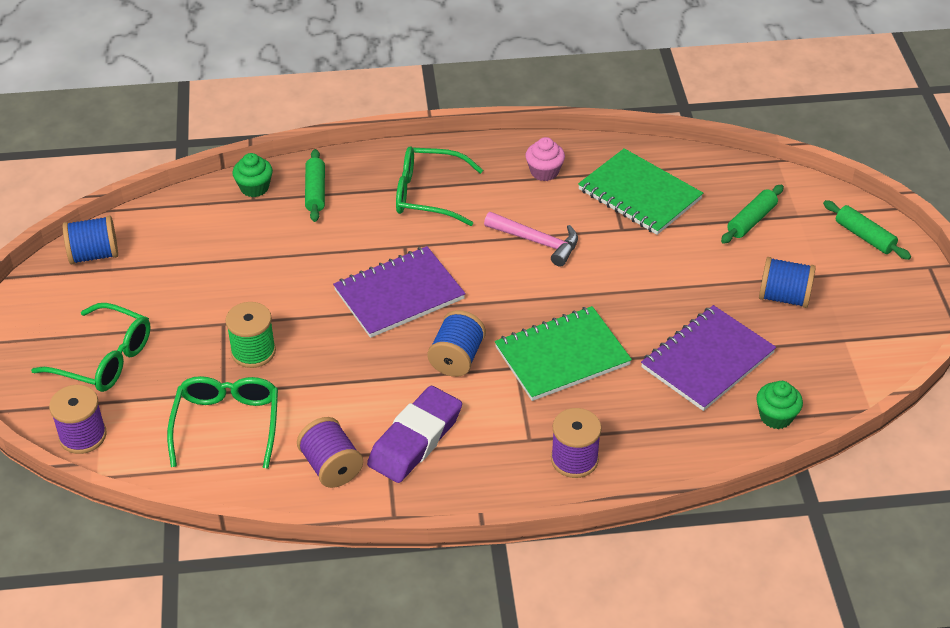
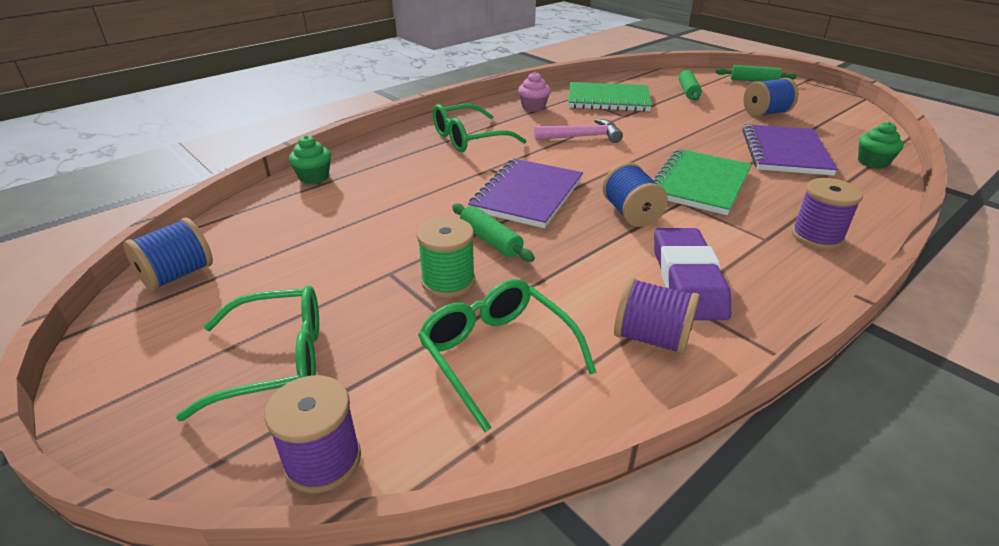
camera: 35 degrees left, 10 degrees down
green rolling pin [305,149,325,222] -> green rolling pin moved to [452,203,535,262]

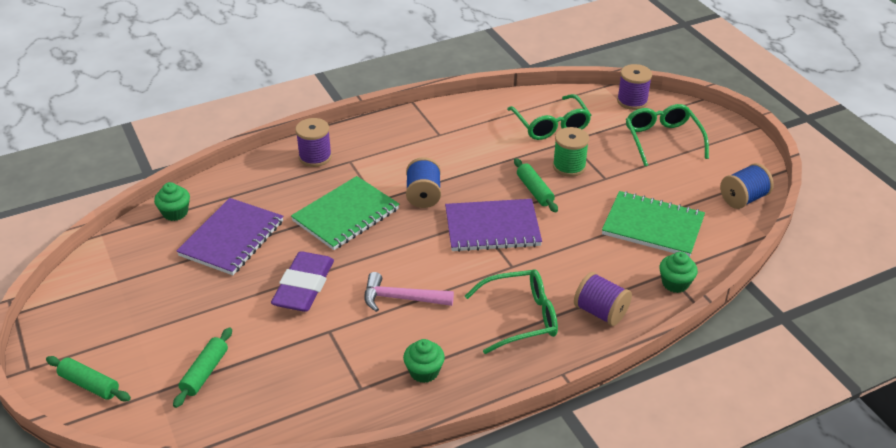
camera: 165 degrees left, 5 degrees up
green glasses [176,285,319,421] -> green glasses turned 75 degrees clockwise [626,104,709,166]
purple notebook [468,158,583,228] -> purple notebook turned 45 degrees clockwise [445,199,542,252]
pink cupcake [518,72,551,112] -> green cupcake [403,339,445,383]
green notebook [568,82,652,112] -> green notebook moved to [602,191,705,257]
purple spool [614,277,700,355] -> purple spool moved to [574,272,632,326]
purple eraser [654,228,731,320] -> purple eraser moved to [271,251,334,312]
blue spool [743,78,798,117] -> none

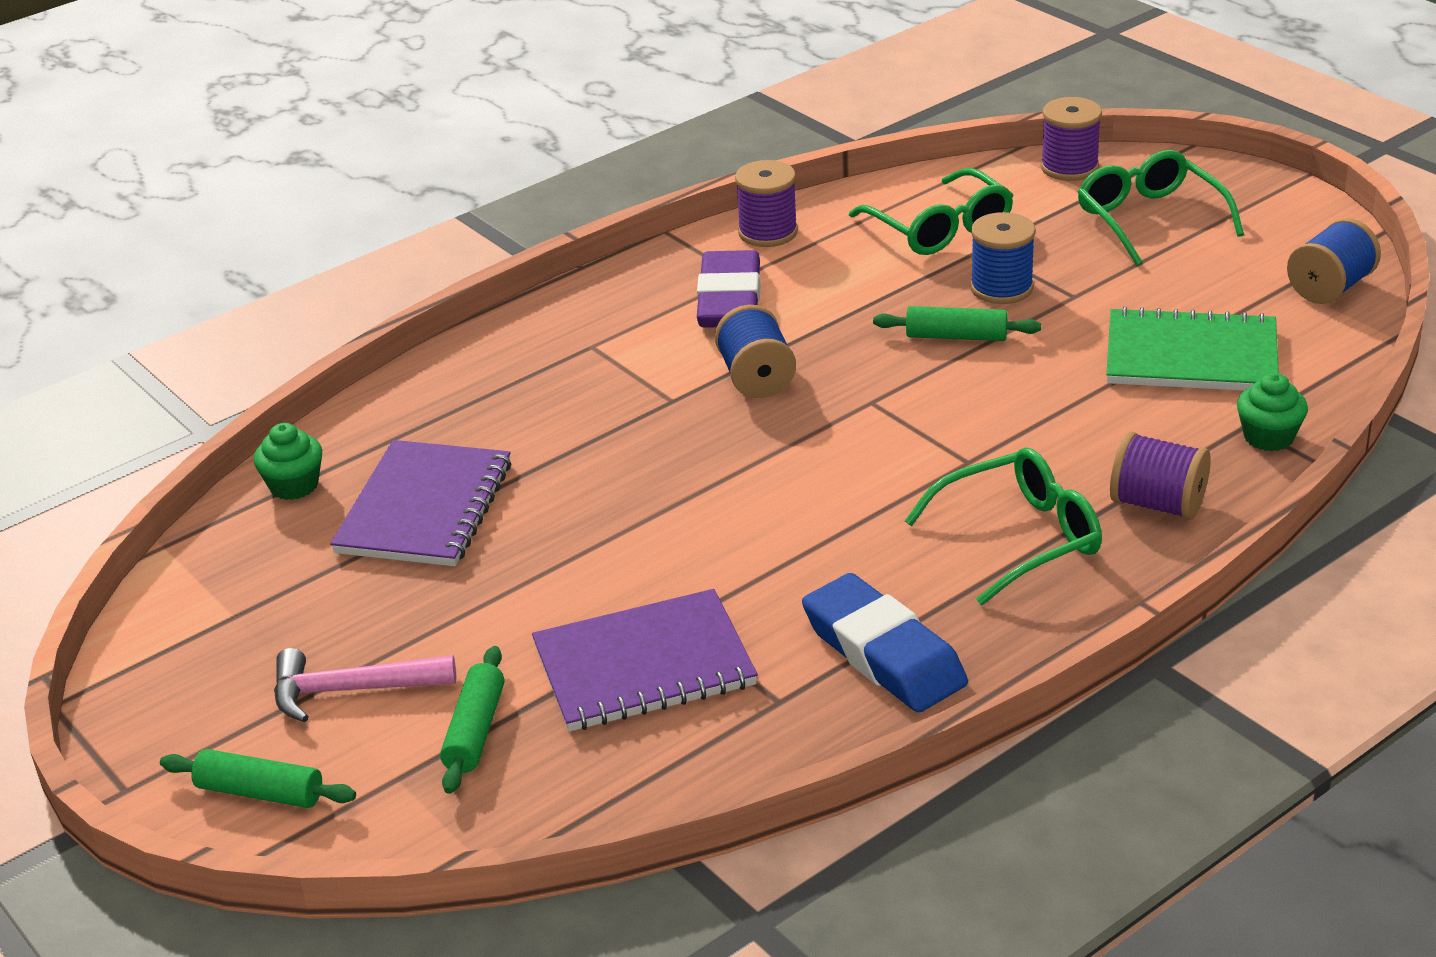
camera: 10 degrees left, 5 degrees down
purple eraser [271,251,334,312] -> purple eraser moved to [697,250,761,328]
green notebook [291,176,399,250] -> none
purple spool [295,118,332,167] -> purple spool moved to [735,160,798,247]
pink hammer [364,272,454,312] -> pink hammer moved to [274,648,456,722]
green cupcake [403,339,445,383] -> blue eraser [802,573,968,712]
purple notebook [445,199,542,252] -> purple notebook moved to [532,589,758,732]
green rolling pin [514,158,558,213] -> green rolling pin turned 45 degrees counterclockwise [873,306,1041,341]
green spool [553,127,589,177] -> blue spool [970,212,1036,304]

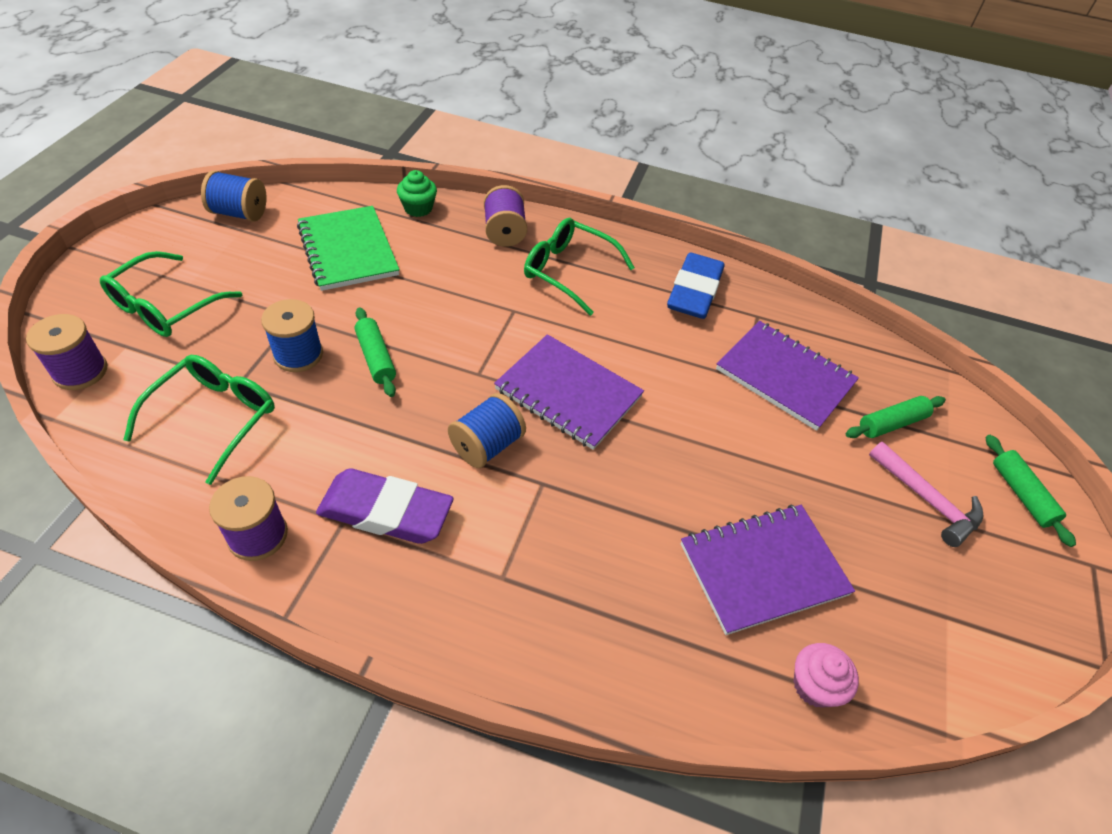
camera: 130 degrees left, 15 degrees up
green cupcake [254,423,322,500] -> pink cupcake [793,643,859,708]
purple eraser [697,250,761,328] -> purple eraser turned 45 degrees clockwise [316,469,453,544]
none -> purple notebook [494,334,644,450]

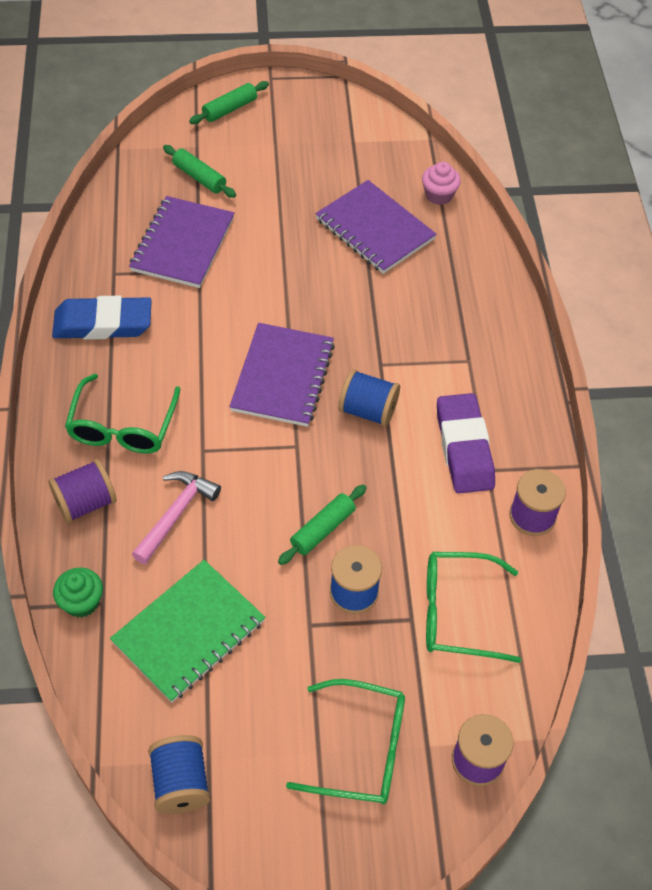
camera: 110 degrees left, 5 degrees up
pink hammer [869,442,983,547] -> pink hammer moved to [132,471,221,564]

